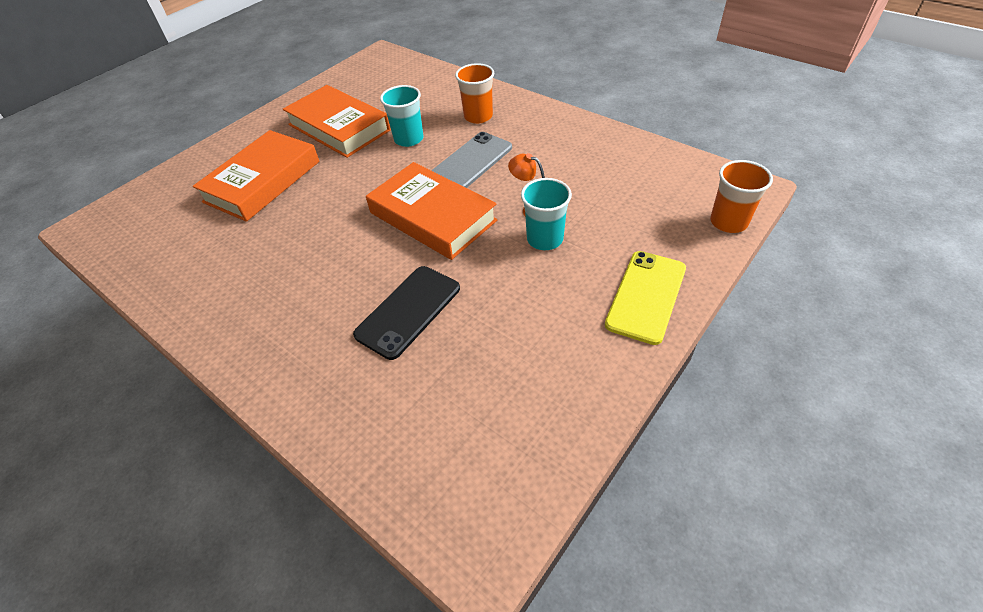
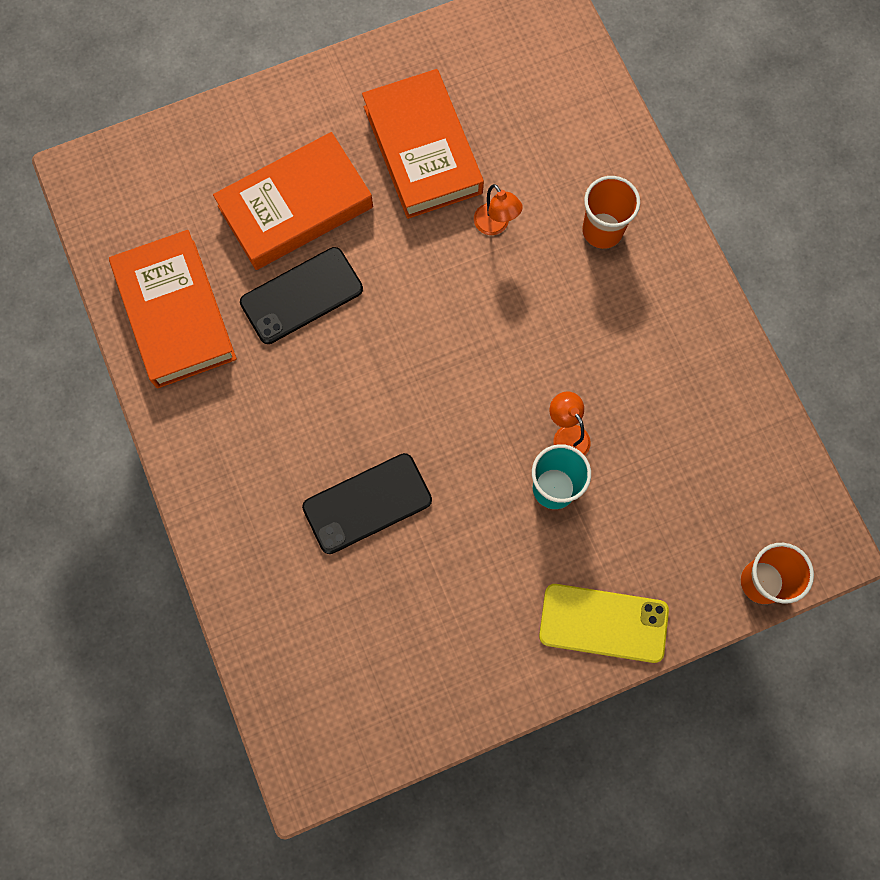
camera: 25 degrees right, 25 degrees up
orange book [366,162,497,260] -> orange book moved to [109,230,237,388]
turquoise cup [380,85,424,147] -> orange lamp [474,184,523,235]
grey phone [431,132,512,188] -> none
yellow phone [605,251,686,345] -> yellow phone turned 45 degrees clockwise [539,584,669,663]
none -> black phone [240,247,363,344]

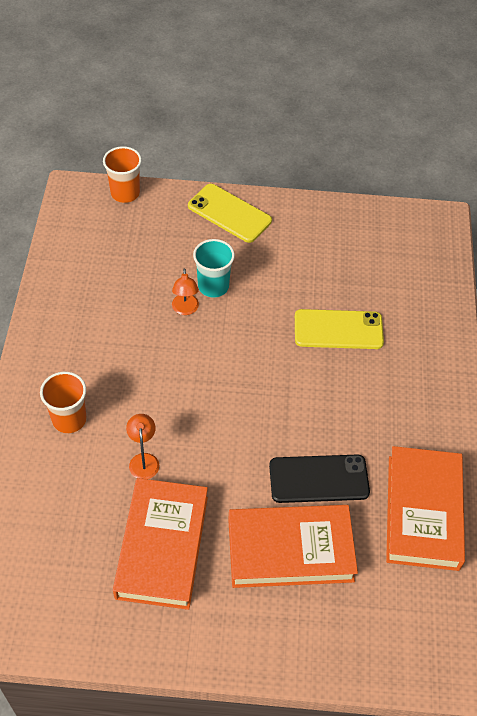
camera: 155 degrees left, 20 degrees down
black phone [302,453,432,554] -> yellow phone [295,309,384,349]

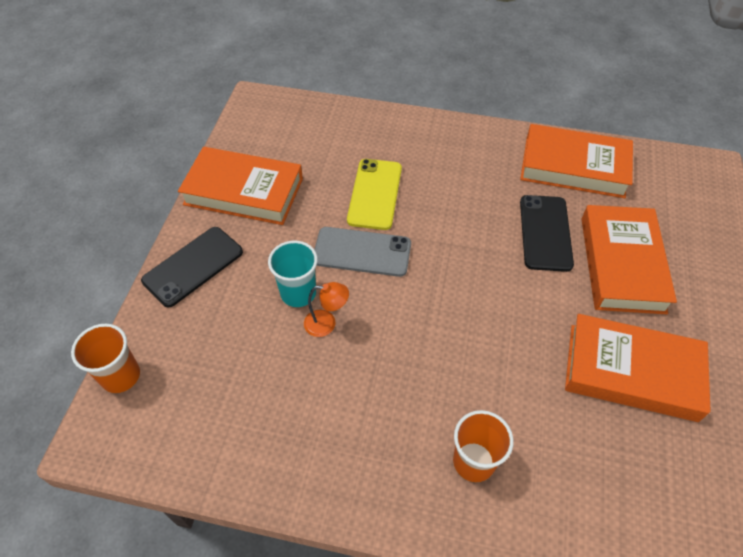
camera: 80 degrees left, 0 degrees up
orange lamp [126,414,159,479] -> none
yellow phone [188,184,272,243] -> black phone [141,227,243,308]
none -> orange book [178,147,303,225]
none -> grey phone [314,227,411,277]

